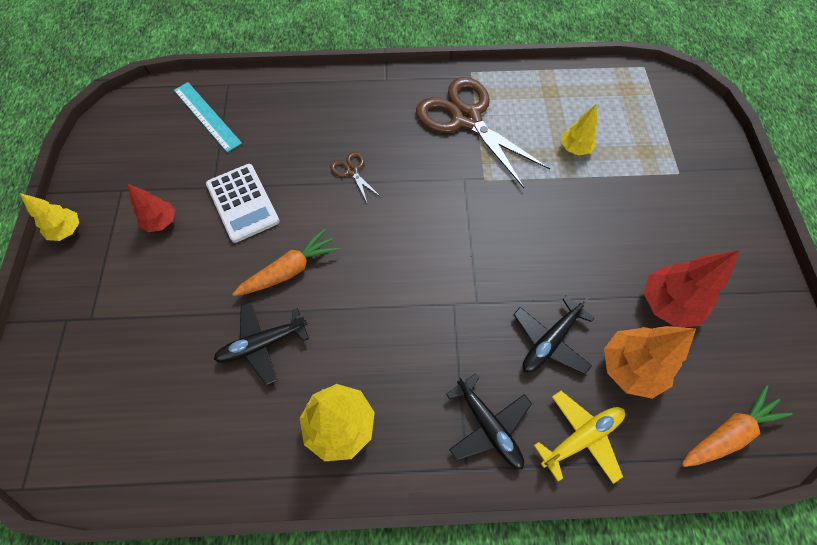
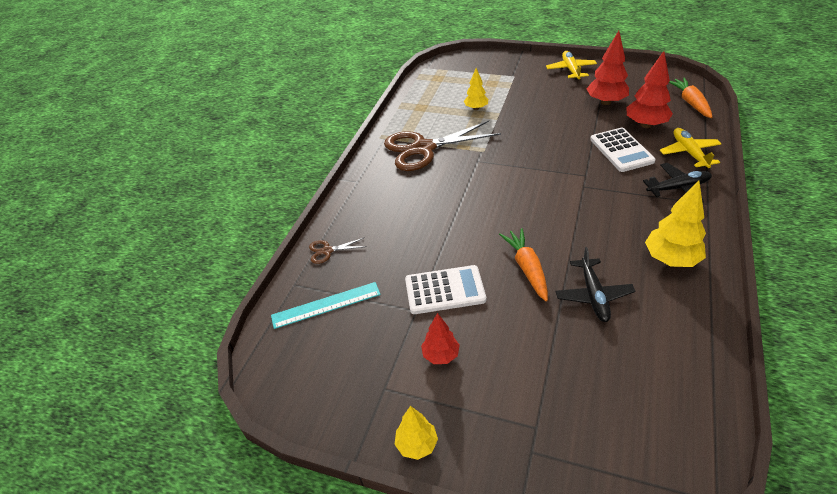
camera: 65 degrees left, 20 degrees down
brown scissors [330,152,382,202] -> brown scissors moved to [309,237,367,264]
black plane [513,296,594,374] -> white calculator [590,128,656,172]
orange tree [604,326,696,399] -> red tree [626,51,673,128]
none -> yellow plane [546,51,597,80]

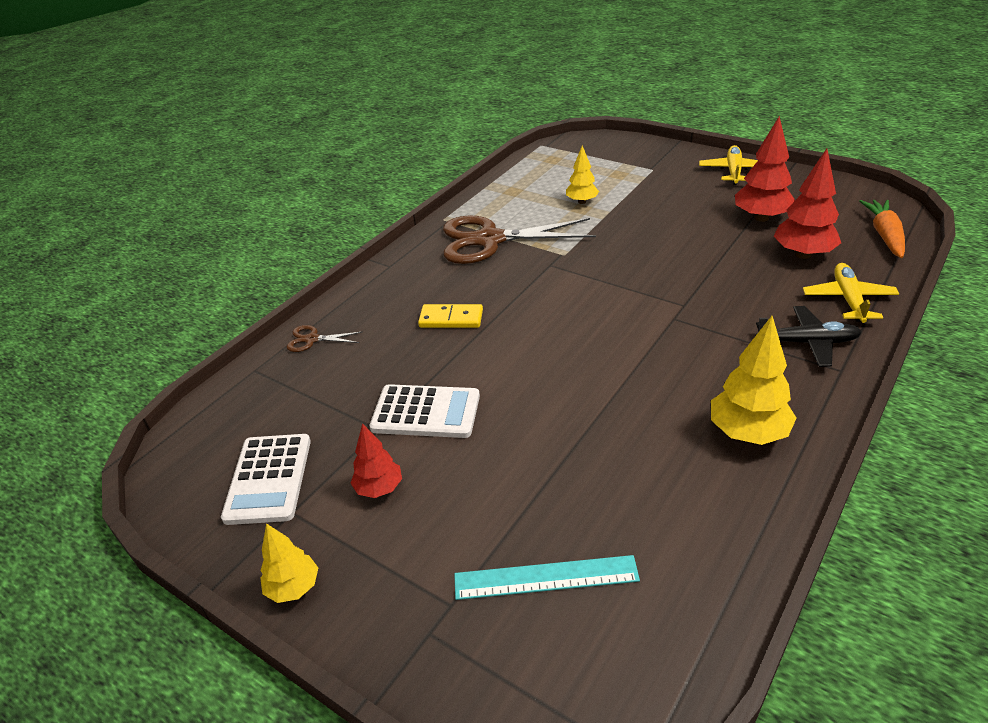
camera: 15 degrees right, 5 degrees down
turquoise ruler [271,282,381,329] -> turquoise ruler moved to [454,555,640,600]
orange carrot [499,228,548,301] -> none
black plane [555,247,635,322] -> none
white calculator [590,128,656,172] -> white calculator moved to [221,434,311,525]
none -> yellow domino [418,304,483,328]

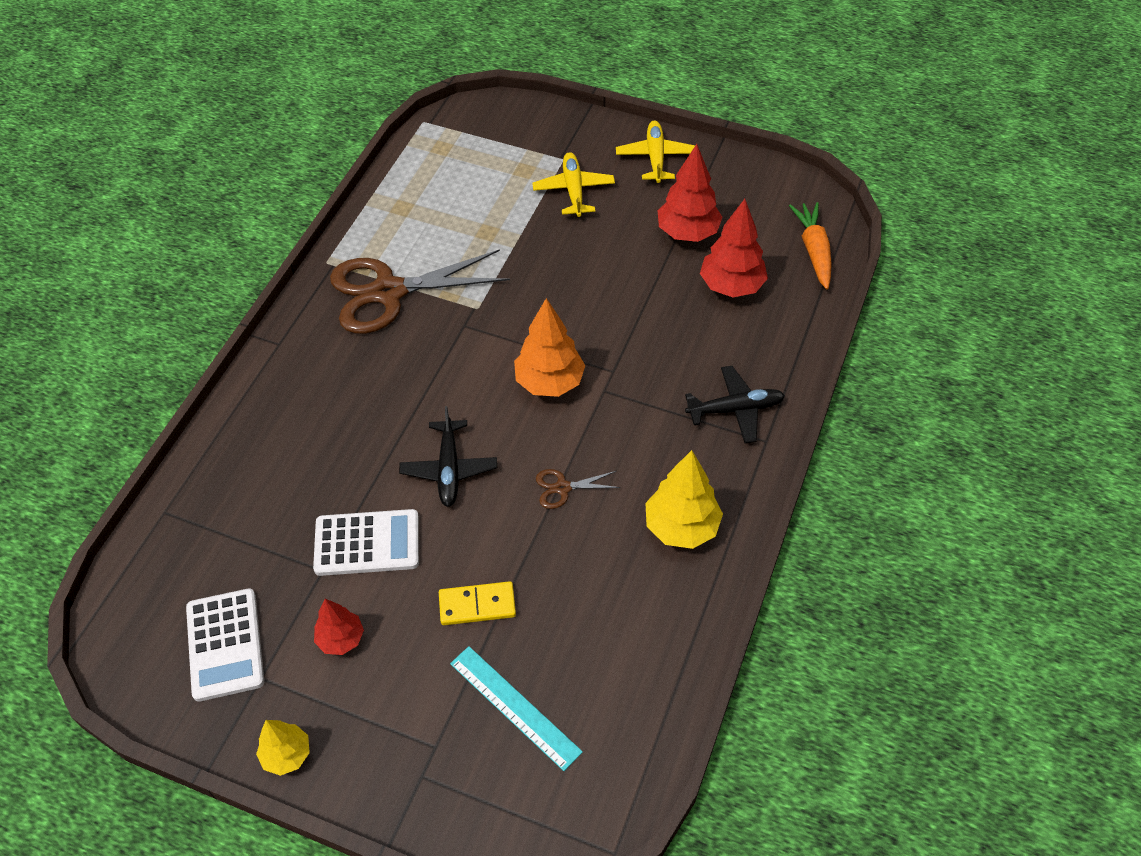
camera: 15 degrees left, 15 degrees up
brown scissors [287,325,362,352] -> brown scissors moved to [536,469,620,509]
yellow domino [418,304,483,328] -> yellow domino moved to [439,581,516,625]
turquoise ruler [454,555,640,600] -> turquoise ruler turned 60 degrees clockwise [450,646,583,771]
yellow tree [566,146,599,204] -> none
yellow plane [803,263,899,323] -> yellow plane moved to [532,152,615,217]
none -> black plane [399,406,497,507]
none -> orange tree [514,298,586,397]

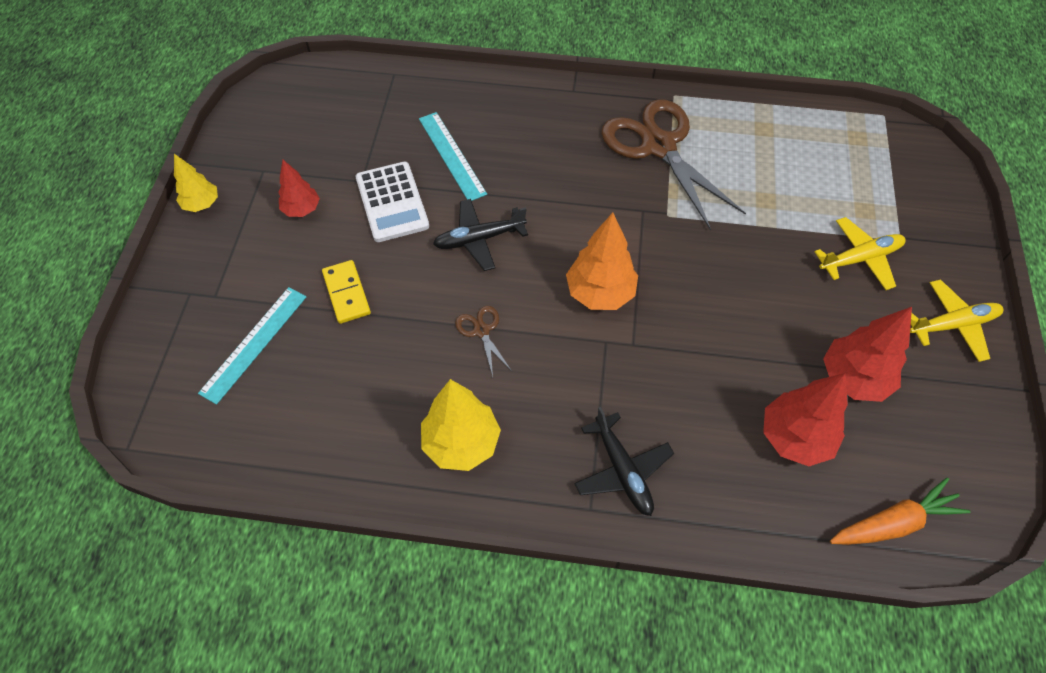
camera: 75 degrees right, 5 degrees up
white calculator [186,588,264,702] -> none
none -> turquoise ruler [419,112,487,201]

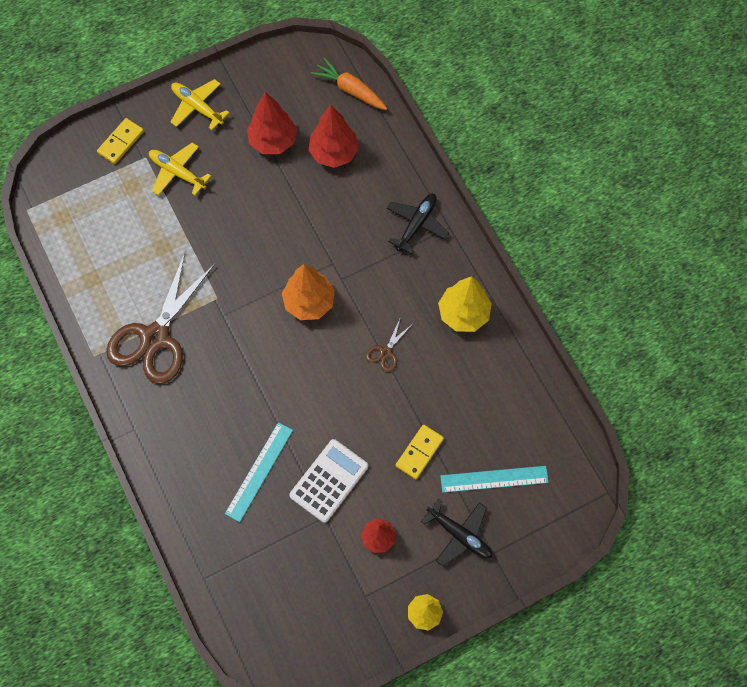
camera: 125 degrees left, 10 degrees up
black plane [433,199,528,271] -> black plane moved to [421,499,492,566]
none -> yellow domino [97,118,144,164]

